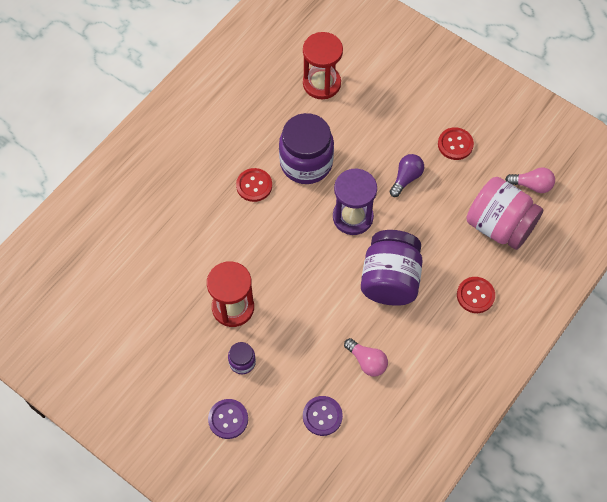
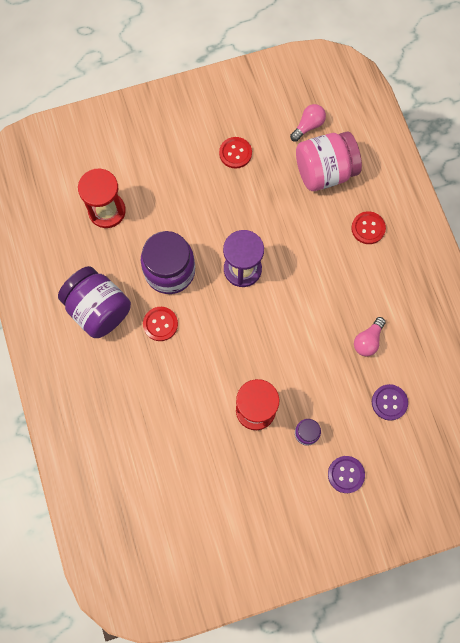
camera: 55 degrees left, 10 degrees up
pink light bulb [344,338,388,376] -> pink light bulb turned 135 degrees clockwise [354,317,385,356]
purple jar [361,230,423,306] -> purple jar moved to [58,266,131,338]
purple light bulb [390,154,424,197] -> none

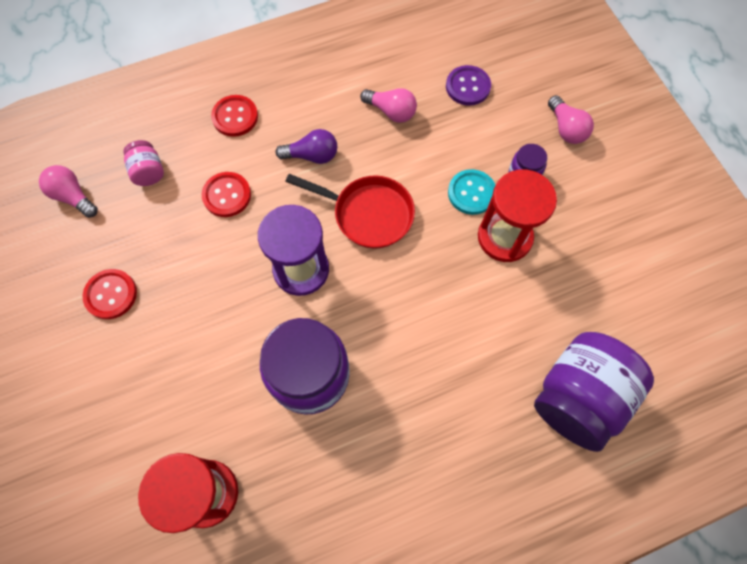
camera: 95 degrees left, 5 degrees down
purple jar [58,266,131,338] -> purple jar moved to [534,332,654,452]
red button [143,307,178,341] -> red button moved to [202,172,251,217]
pink jar [296,132,362,191] -> pink jar [123,140,164,186], size x0.46
purple button [328,456,365,493] -> pink light bulb [548,95,594,144]
none -> purple light bulb [276,129,337,164]
none -> red pan [285,174,415,249]
none -> turquoise button [448,169,496,215]

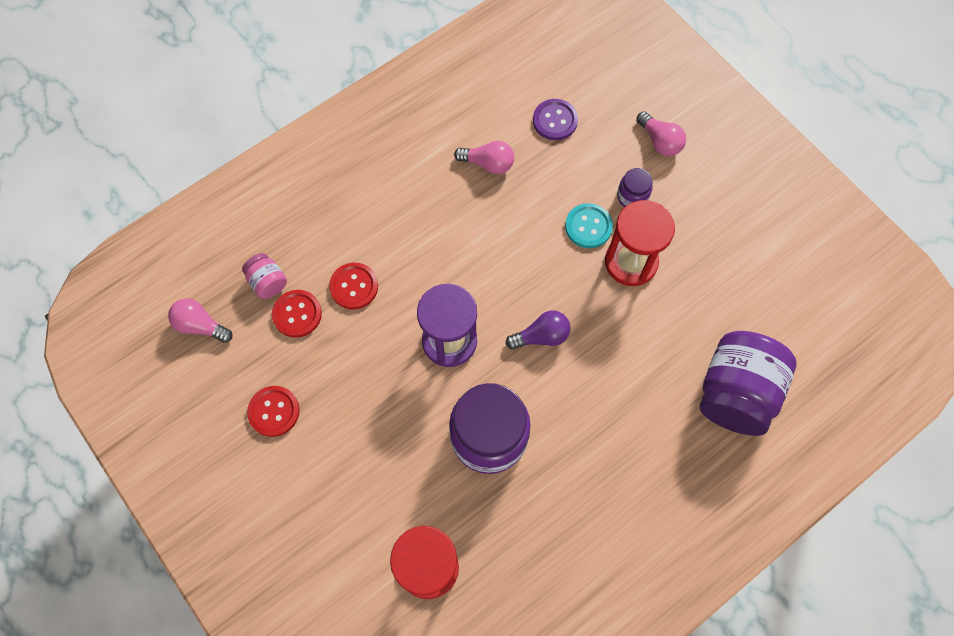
camera: 15 degrees left, 0 degrees up
red button [211,95,258,137] -> red button moved to [272,290,322,338]
purple light bulb [276,129,337,164] -> purple light bulb moved to [506,311,570,350]
red pan [285,174,415,249] -> none

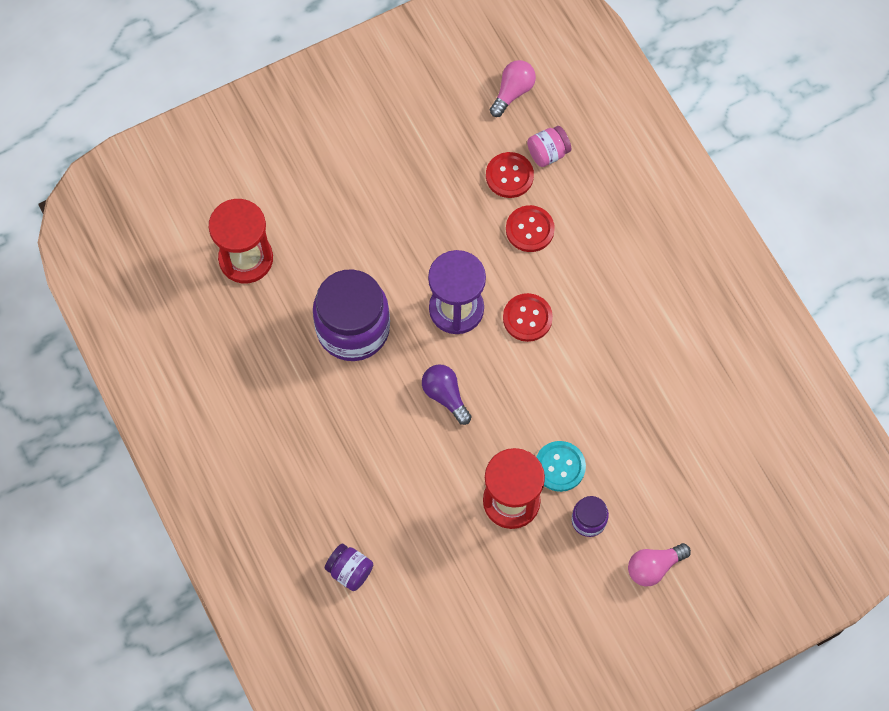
camera: 100 degrees right, 0 degrees up
red button [247,386,300,437] -> red button moved to [503,293,553,342]
pink light bulb [454,141,514,174] -> none
purple light bulb [506,311,570,350] -> purple light bulb turned 150 degrees clockwise [422,364,472,425]
purple button [533,99,578,140] -> none
purple jar [700,331,796,436] -> purple jar [325,544,373,591], size x0.46

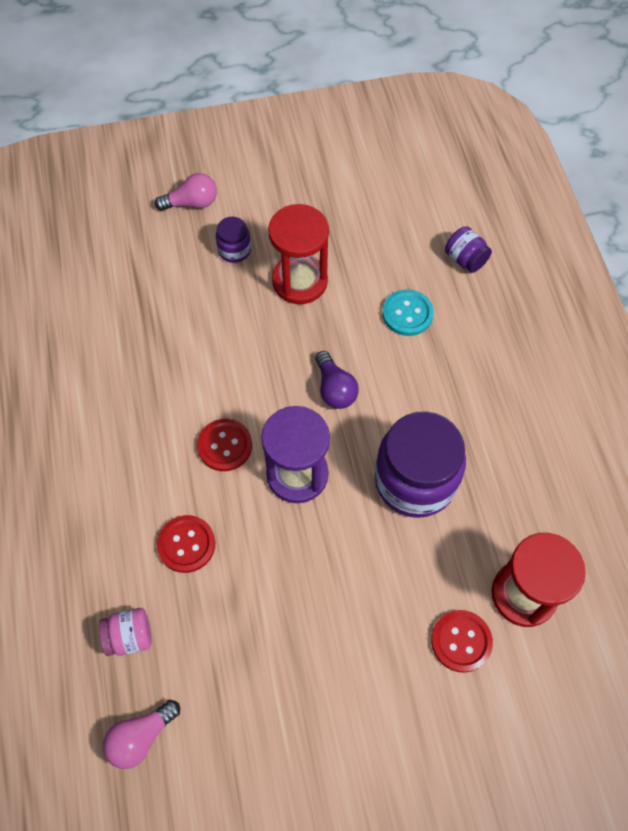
camera: 165 degrees left, 5 degrees down
red button [486,152,534,198] -> red button moved to [431,610,493,673]
turquoise button [536,441,586,492] -> turquoise button moved to [382,289,434,336]

